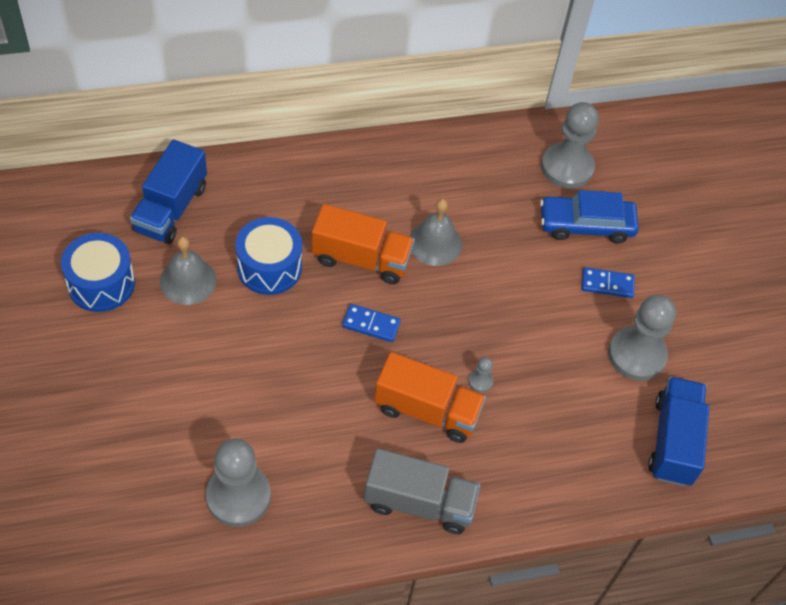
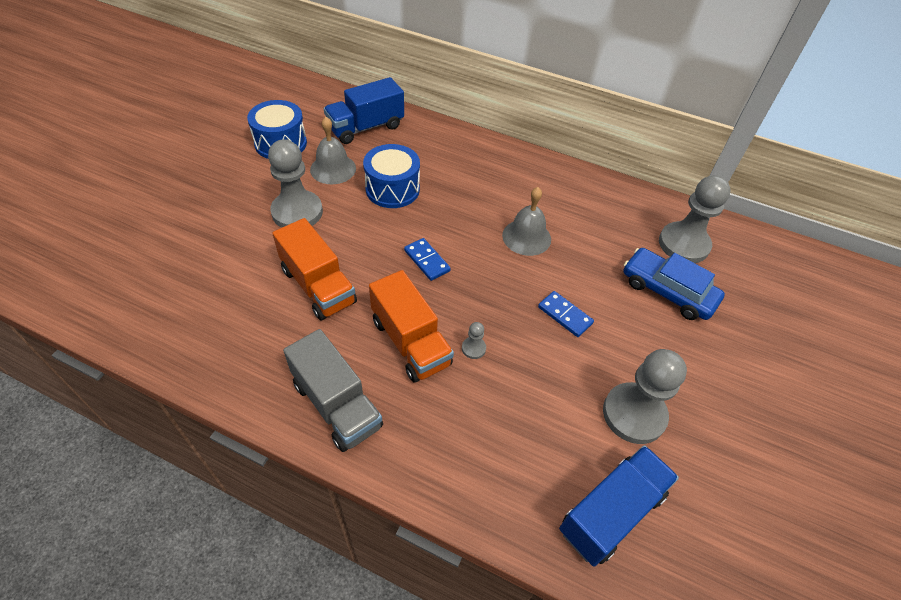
camera: 40 degrees right, 5 degrees down
grey pawn [206,439,271,527] -> grey pawn moved to [268,139,323,228]
orange truck [311,204,415,284] -> orange truck moved to [272,218,357,321]
blue domino [582,267,635,298] -> blue domino moved to [538,291,594,337]

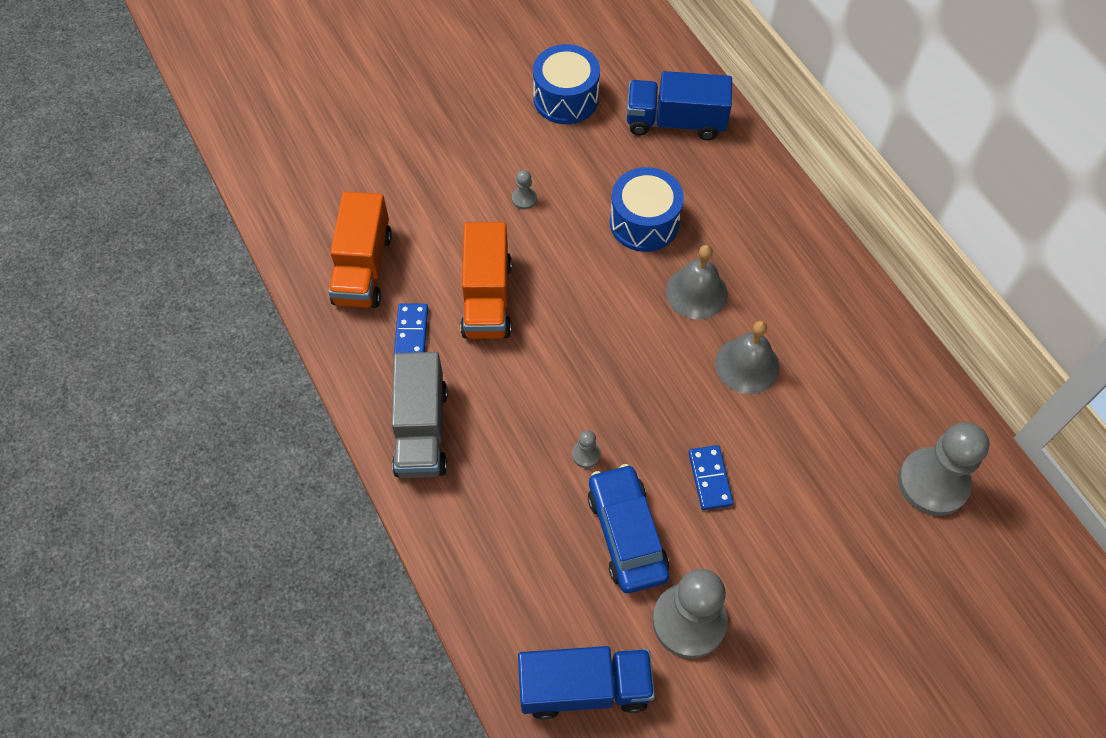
camera: 40 degrees right, 10 degrees up
grey pawn [268,139,323,228] -> grey pawn [512,170,537,210], size x0.41
grey bell [310,117,356,184] -> grey bell moved to [666,245,728,319]
orange truck [369,270,454,383] -> orange truck moved to [328,191,392,308]
blue domino [404,238,451,281] -> blue domino moved to [394,303,428,354]
blue car [623,248,725,320] -> blue car moved to [588,464,669,593]

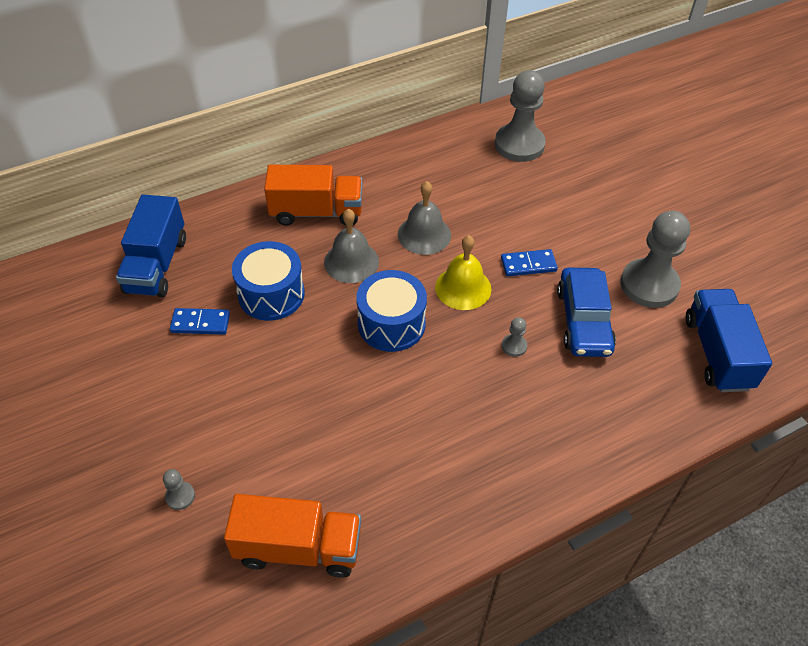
camera: 90 degrees left, 10 degrees down
grey truck [391,352,448,478] -> none
blue domino [394,303,428,354] -> blue domino moved to [170,308,230,335]
orange truck [460,222,512,339] -> orange truck moved to [264,165,362,226]
grey pawn [512,170,537,210] -> grey pawn moved to [163,469,195,510]
blue drum [533,44,600,124] -> blue drum moved to [356,270,427,352]
blue car [588,464,669,593] -> blue car turned 75 degrees counterclockwise [557,268,616,357]
none -> yellow bell [435,235,492,310]

